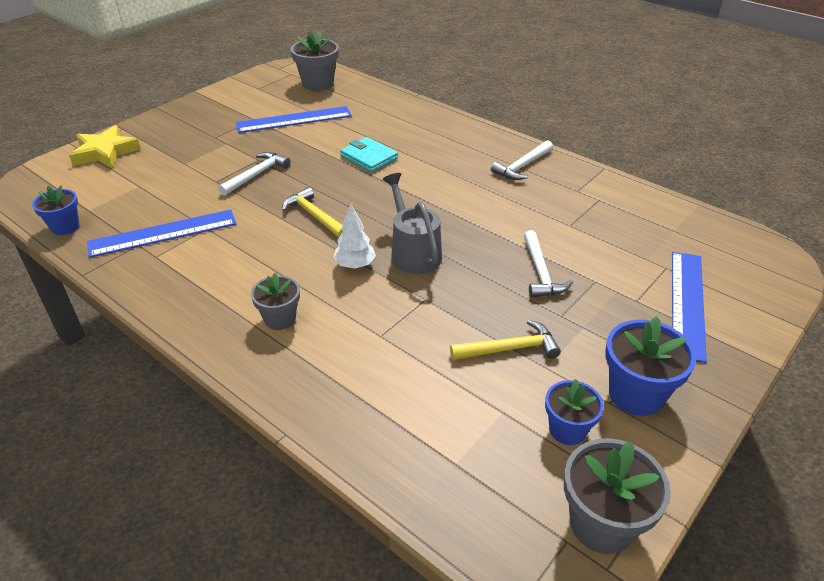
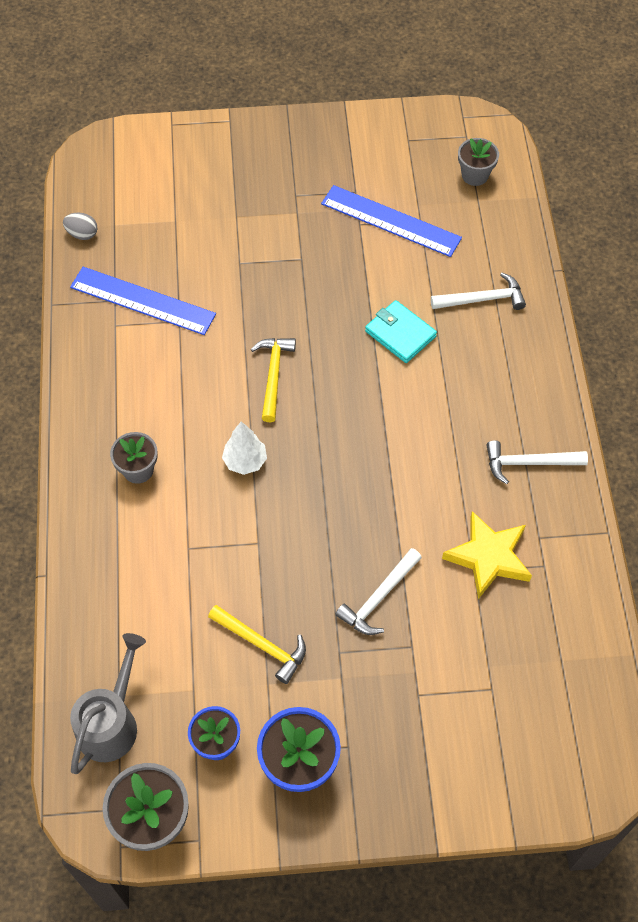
camera: 45 degrees right, 20 degrees up
blue flower pot [32,185,80,235] -> grey egg [63,212,97,240]
yellow star [69,125,141,168] -> yellow star moved to [442,511,532,599]
white hammer [218,152,290,196] -> white hammer moved to [431,273,526,310]
grey flower pot [291,30,339,91] -> grey flower pot [458,138,499,186], size x0.64
turquoise wallet [340,137,398,172] -> turquoise wallet turned 45 degrees counterclockwise [365,300,437,363]
grey watering can [383,173,442,274] -> grey watering can moved to [70,633,146,774]
blue ruler [672,252,707,363] -> none

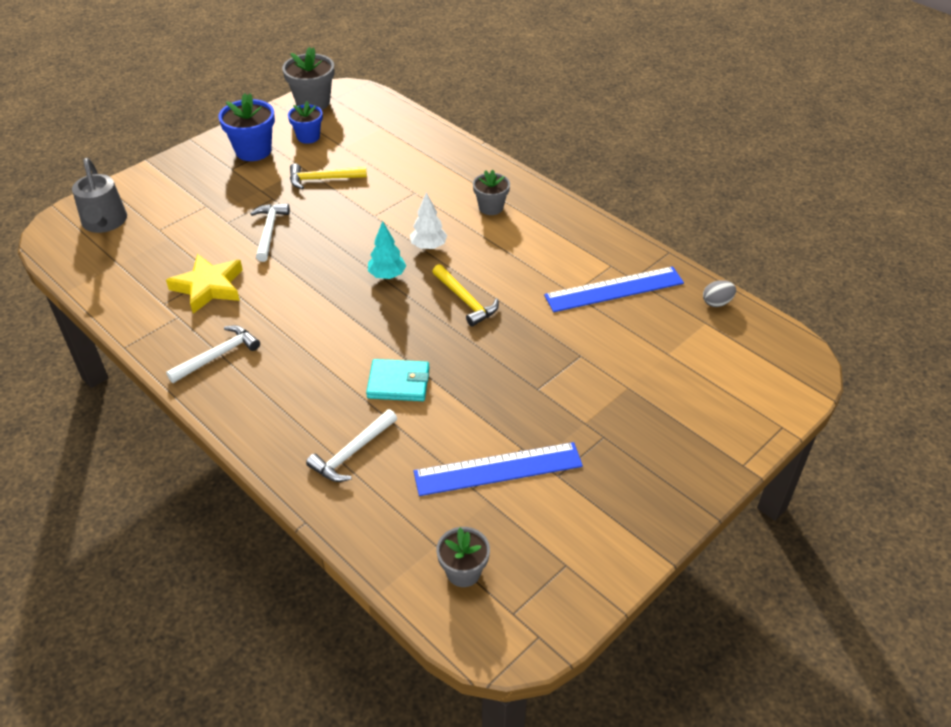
camera: 140 degrees right, 15 degrees down
grey watering can [70,633,146,774] -> grey watering can moved to [72,158,127,233]
none -> turquoise tree [368,221,406,279]

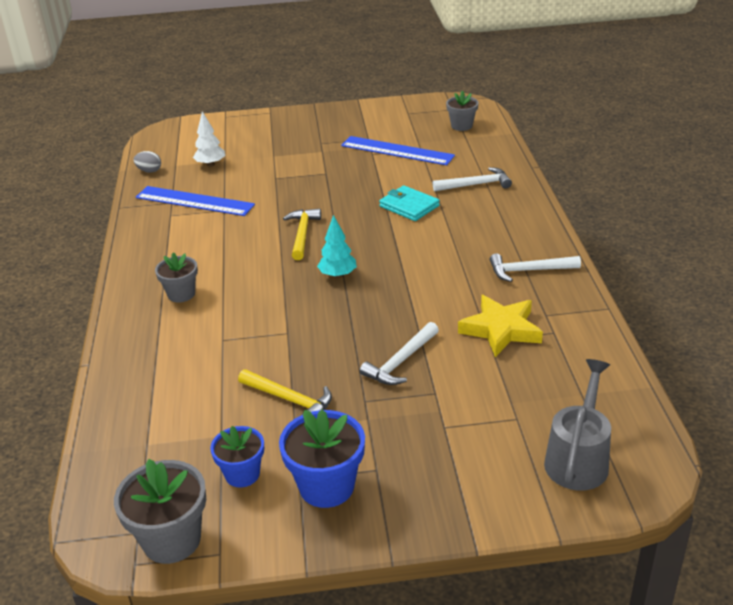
camera: 140 degrees left, 10 degrees down
white tree [410,192,447,250] -> white tree moved to [193,111,225,167]

